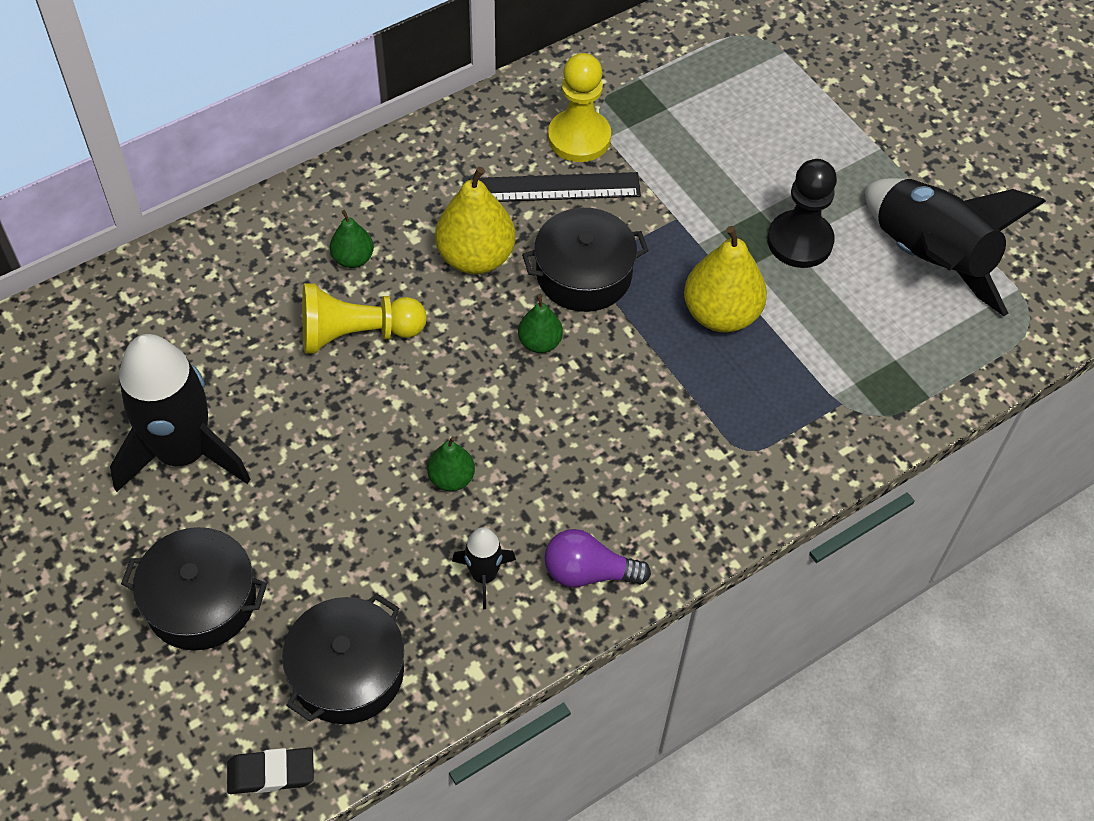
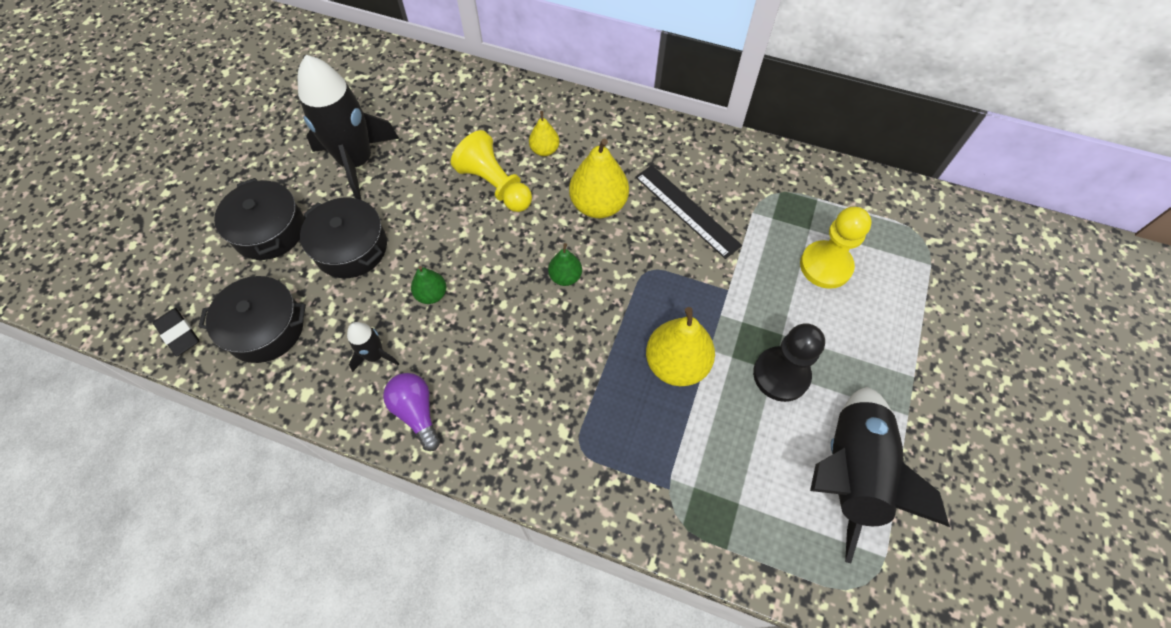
camera: 55 degrees right, 5 degrees up
green pear [330,210,374,268] -> yellow pear [529,111,560,156]
black pot [522,208,649,312] -> black pot moved to [300,198,387,278]
yellow pawn [548,53,611,162] -> yellow pawn moved to [800,207,872,289]

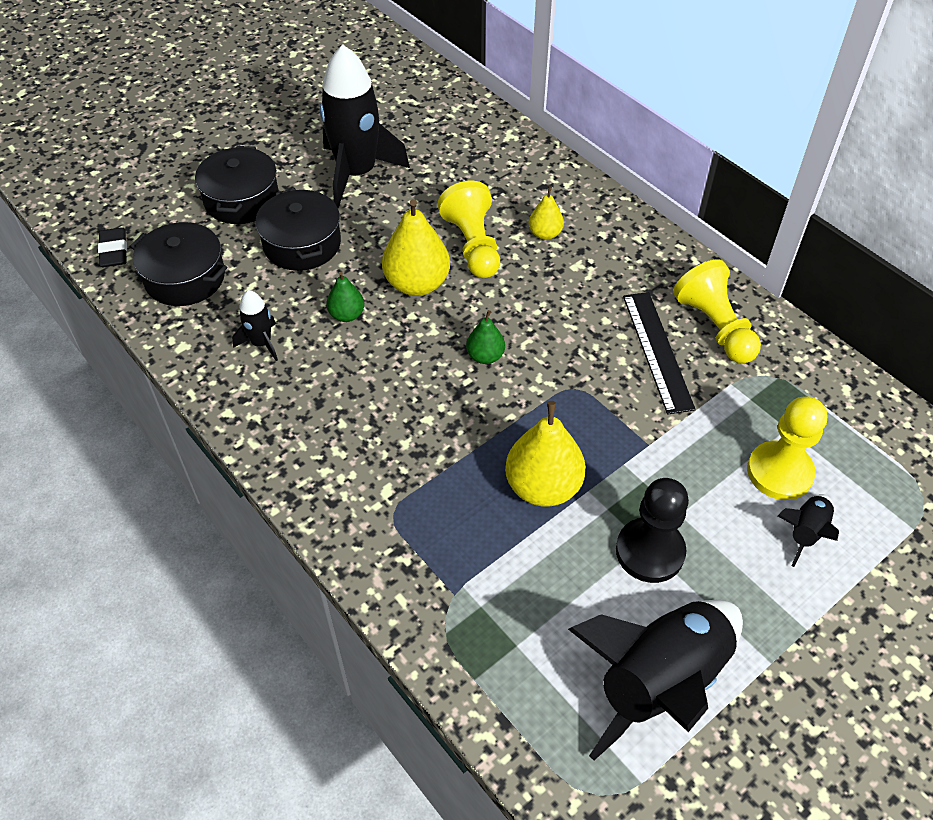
camera: 30 degrees right, 10 degrees down
purple light bulb [383,373,440,451] -> none
yellow pear [569,138,629,218] -> yellow pear moved to [382,199,450,296]
none -> yellow pawn [673,259,761,363]
none -> black rocket [778,494,839,567]

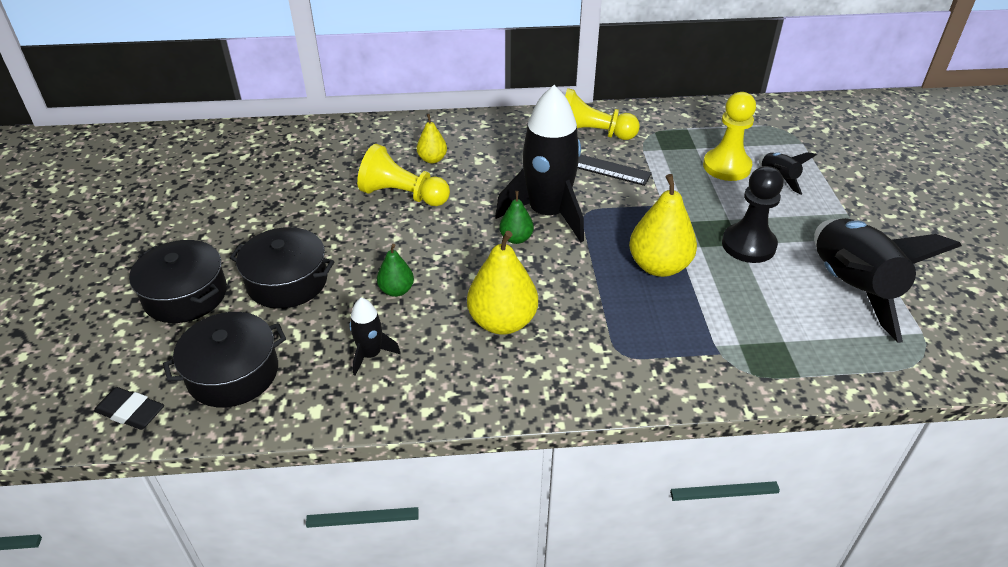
camera: 55 degrees left, 10 degrees down
black rocket [320,44,410,208] -> black rocket moved to [495,85,584,242]
yellow pear [382,199,450,296] -> yellow pear moved to [467,231,538,335]

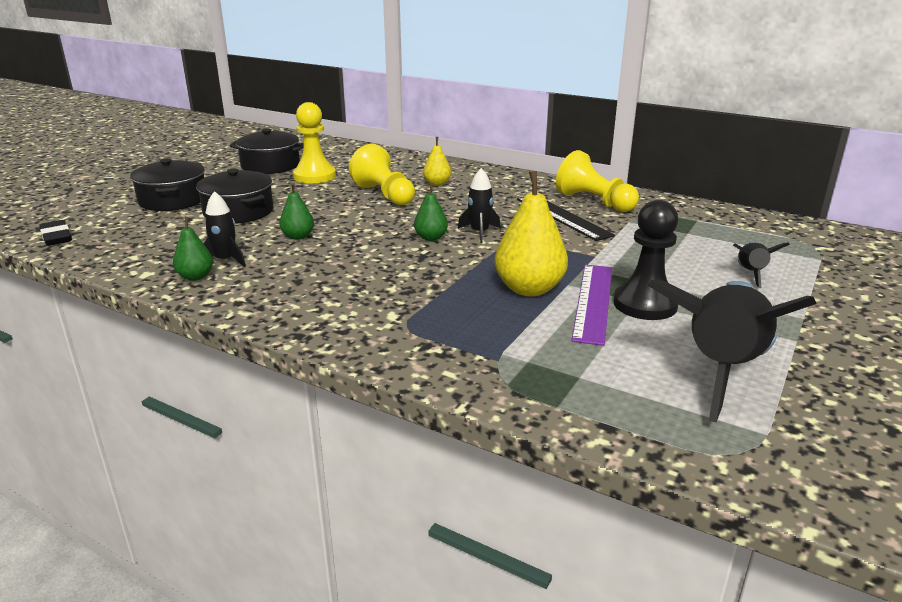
camera: 35 degrees right, 15 degrees down
black pot [163,312,286,407] -> black pot moved to [230,128,304,174]
yellow pear [467,231,538,335] -> none
black rocket [495,85,584,242] -> black rocket [458,168,501,243], size x0.46
yellow pawn [703,92,756,181] -> yellow pawn moved to [293,102,336,183]
none -> green pear [173,217,213,281]
none -> purple ruler [571,265,612,346]

